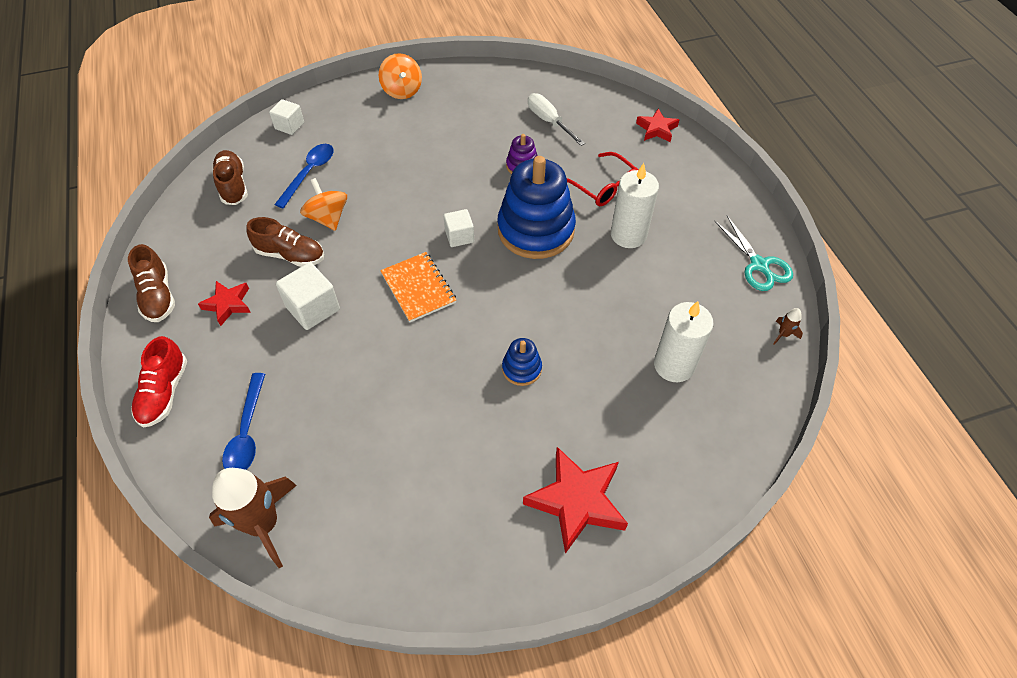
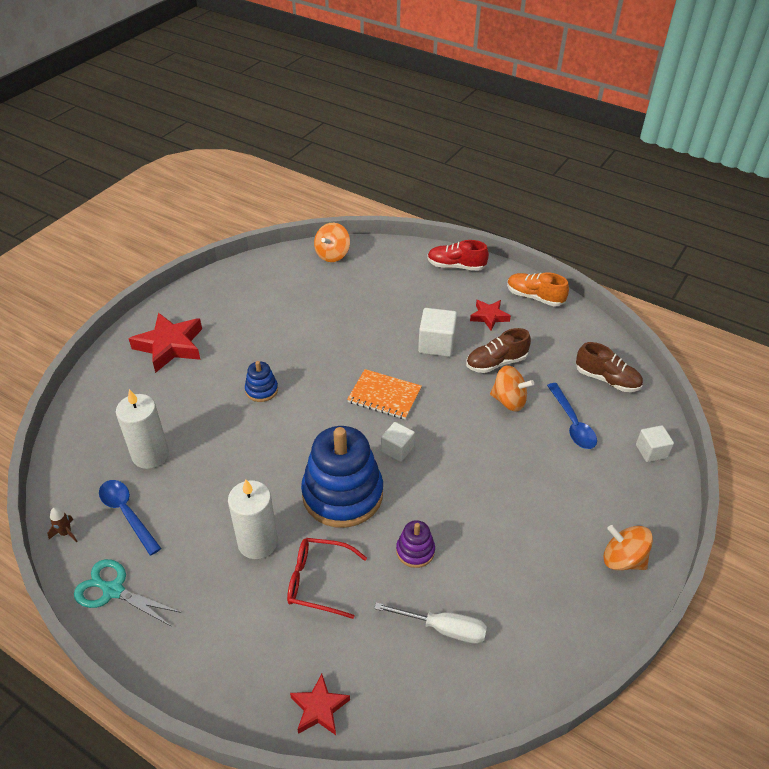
camera: 140 degrees right, 10 degrees down
brown shoe [128,244,175,322] -> orange shoe [507,272,569,307]
red shoe [131,336,187,428] -> red shoe turned 45 degrees counterclockwise [427,240,489,271]
brown rocket [209,468,297,568] -> orange spinning top [314,223,350,262]
blue spoon [222,373,265,470] -> blue spoon moved to [99,480,161,556]

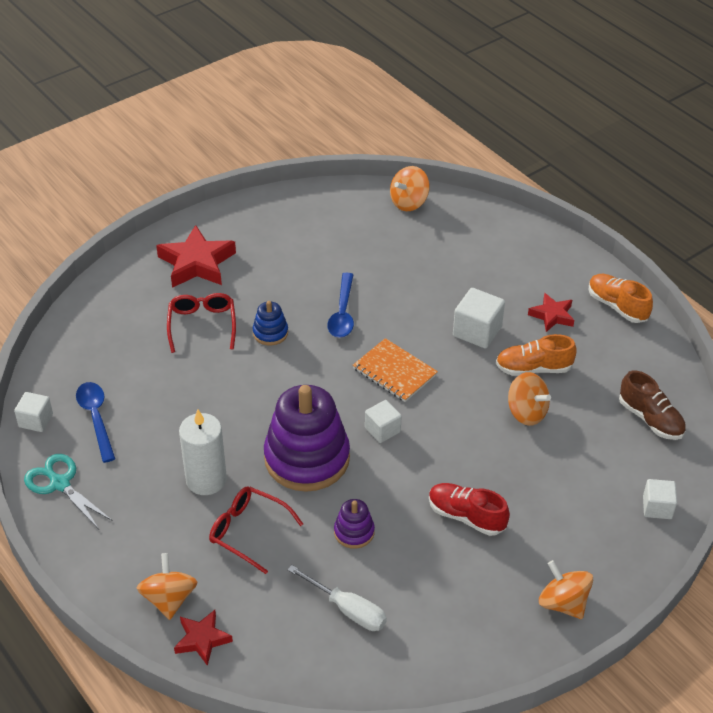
camera: 20 degrees right, 0 degrees up
brown rocket [47,507,78,543] -> white cube [14,392,53,432]
white candle [116,389,169,469] -> none
blue stacking toy [301,426,383,528] -> purple stacking toy [264,385,350,492]
red shoe [427,240,489,271] -> red shoe moved to [429,483,510,536]
brown shoe [466,328,531,373] -> orange shoe [496,334,577,376]
blue spoon [547,383,597,449] -> blue spoon moved to [327,273,354,338]
none -> orange spinning top [137,553,198,620]
none -> red glasses [167,293,236,353]

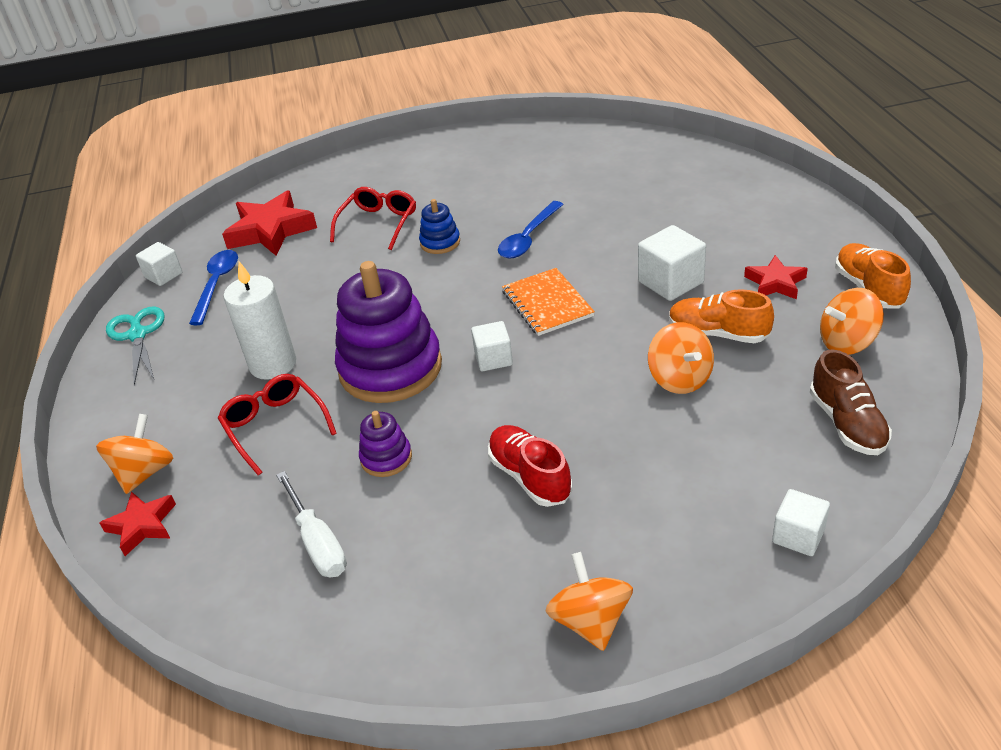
camera: 30 degrees right, 5 degrees down
red star [156,225,236,288] -> red star moved to [222,191,317,256]
orange spinning top [390,166,430,211] -> orange spinning top moved to [820,288,884,355]

